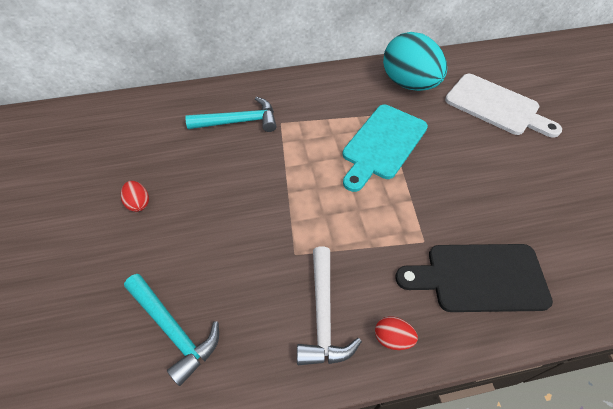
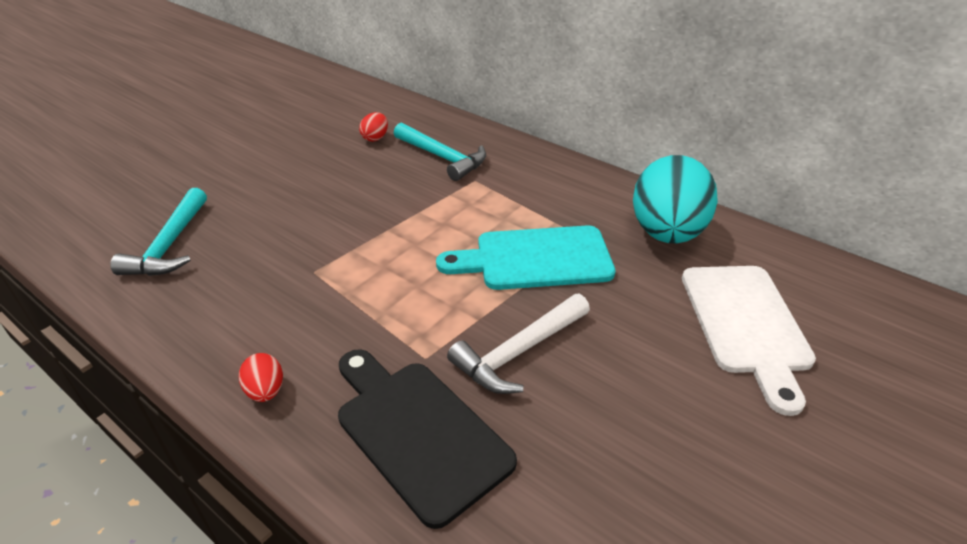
camera: 50 degrees right, 15 degrees down
red egg [121,181,149,212] -> red egg moved to [359,112,388,142]
white hammer [297,247,362,365] -> white hammer moved to [447,294,590,394]

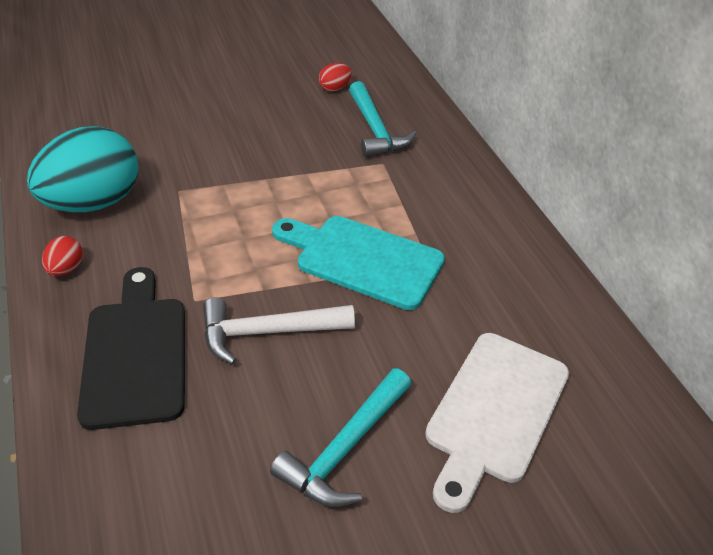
camera: 30 degrees right, 5 degrees up
turquoise hammer [110,188,207,276] -> turquoise hammer moved to [270,368,411,507]
turquoise egg [633,155,718,243] -> turquoise egg moved to [27,126,139,212]

